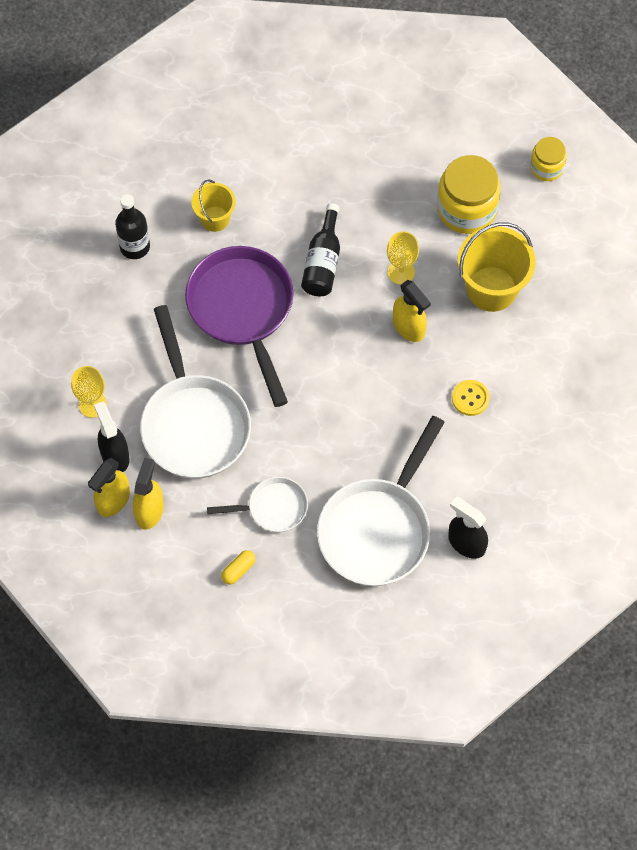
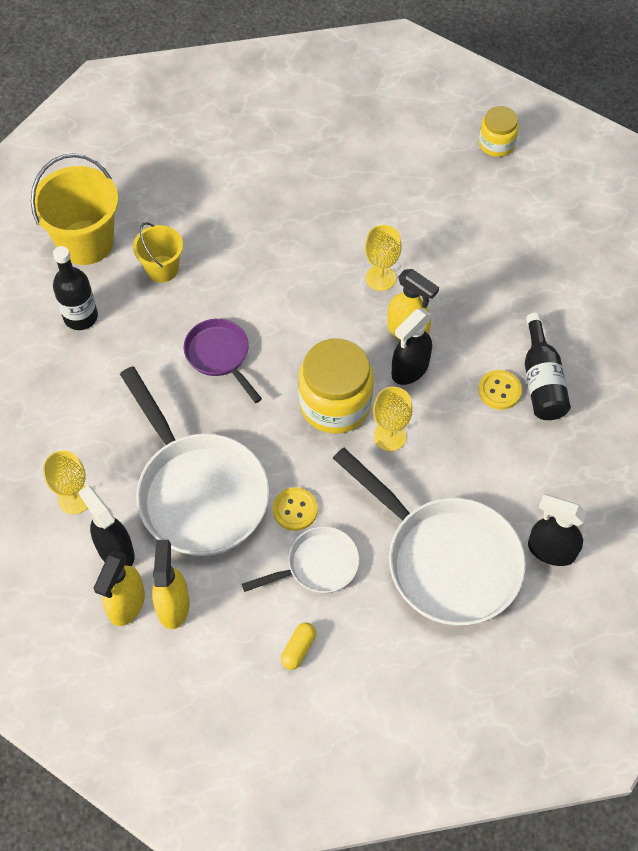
camera: 15 degrees left, 5 degrees down
purple pan [185,246,293,407] -> purple pan [184,319,262,403], size x0.53
black bottle [301,203,340,296] -> black bottle moved to [525,313,571,420]
white pan [317,416,445,586] -> white pan turned 60 degrees counterclockwise [333,447,526,626]
yellow jar [437,155,501,234] -> yellow jar moved to [298,339,374,434]
yellow bucket [458,222,536,312] -> yellow bucket moved to [31,153,118,265]
none -> yellow button [273,487,318,531]
none -> yellow goblet [373,387,413,451]
none -> black spray bottle [392,308,432,385]

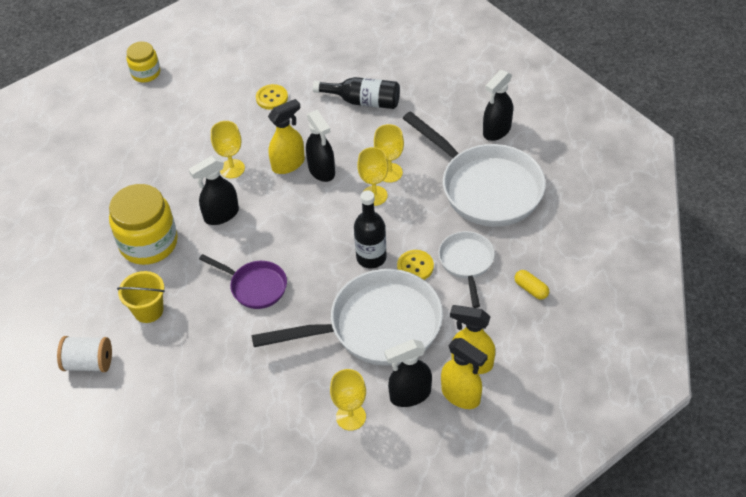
camera: 70 degrees left, 10 degrees down
yellow bucket [31,153,118,265] -> white spool [57,336,112,372]
black bottle [53,246,98,330] -> black bottle moved to [354,190,387,268]
purple pan [184,319,262,403] -> purple pan turned 135 degrees counterclockwise [199,254,287,309]
yellow jar [298,339,374,434] -> yellow jar moved to [109,184,178,265]
white pan [333,447,526,626] -> white pan turned 75 degrees clockwise [402,111,546,227]
yellow button [478,370,522,410] -> yellow button moved to [256,84,288,110]
none -> black spray bottle [188,156,239,225]
none -> yellow goblet [374,124,404,183]

